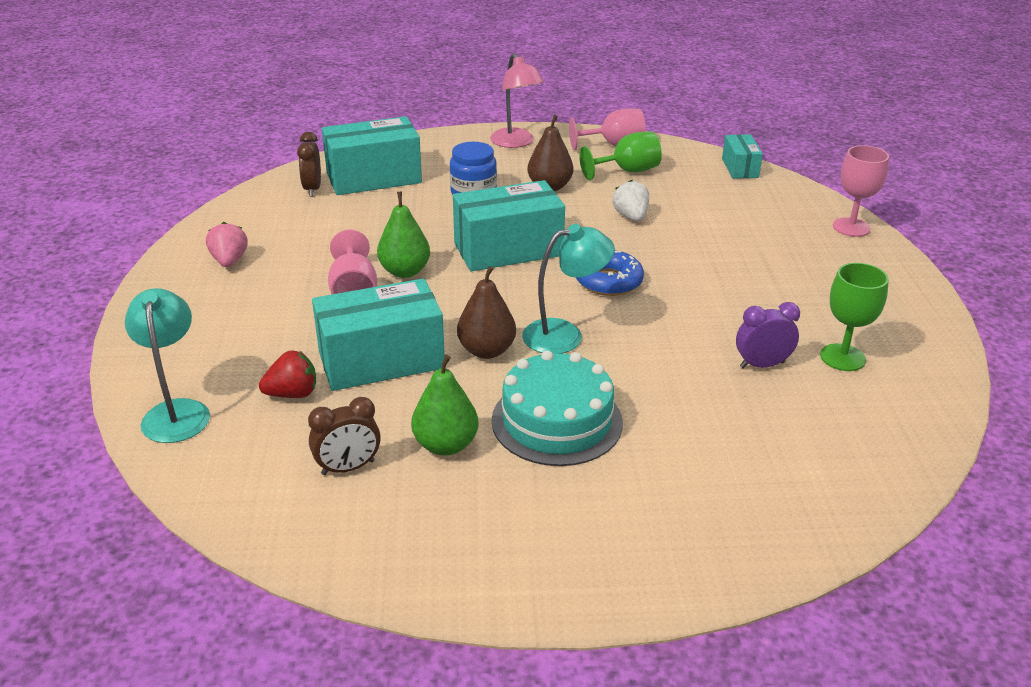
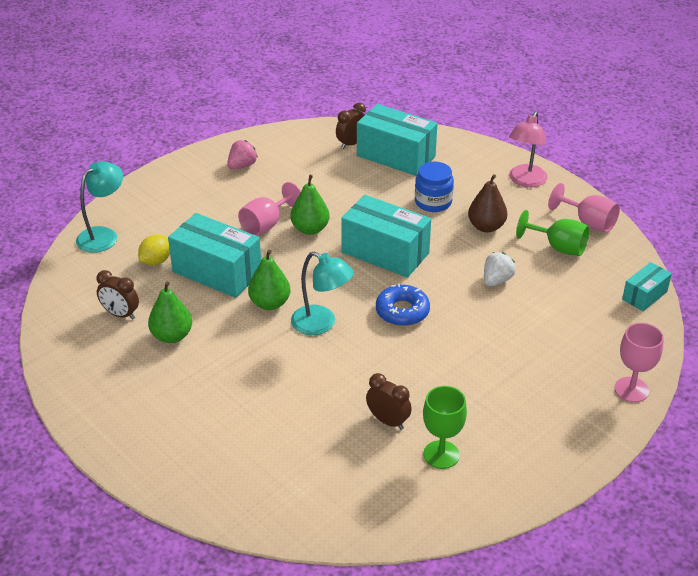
camera: 50 degrees right, 5 degrees up
red strawberry [259,350,316,398] -> yellow lemon [138,234,170,265]
brown pear [457,266,516,359] -> green pear [248,250,290,310]
turquoise cake [492,350,623,466] -> none
purple clock [736,302,800,368] -> brown clock [366,373,412,430]

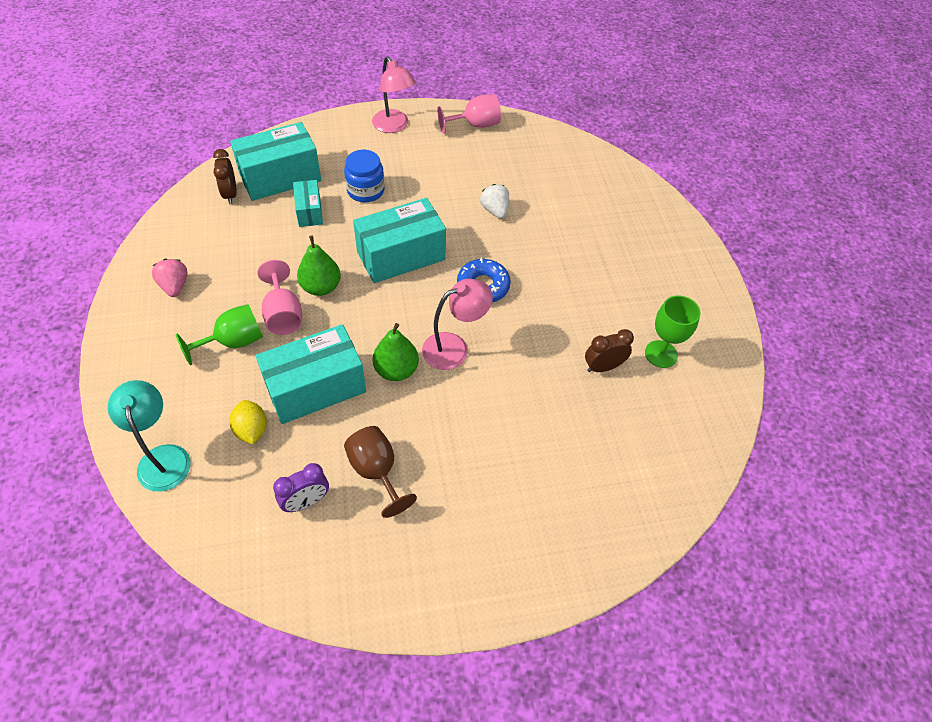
camera: 60 degrees left, 15 degrees up
brown clock [96,270,139,320] -> purple clock [273,463,329,512]
green pear [148,282,192,343] -> brown goblet [344,426,417,518]
turquoise lamp [291,251,354,335] -> pink lamp [422,279,493,370]
brown pear [468,174,507,233] -> none
green goblet [516,210,590,256] -> green goblet moved to [176,304,263,365]
pink goblet [614,323,664,402] -> none
turquoise box [622,262,672,311] -> turquoise box moved to [293,180,323,227]

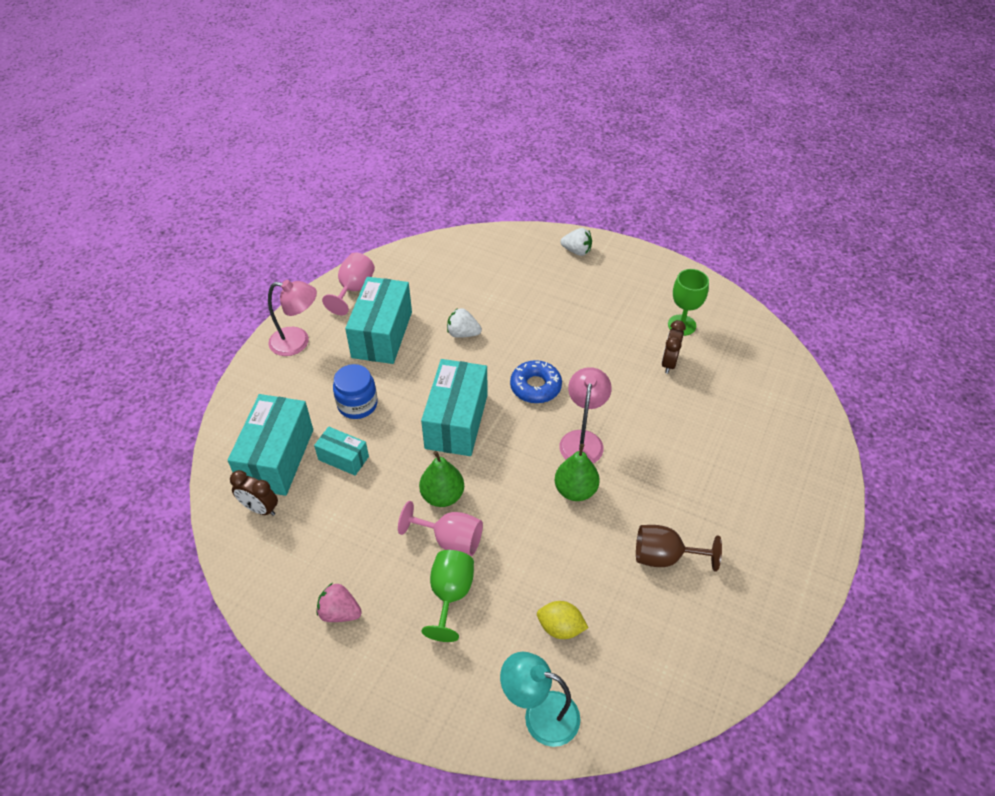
camera: 50 degrees left, 5 degrees down
turquoise box [256,324,366,424] -> turquoise box moved to [345,277,412,364]
purple clock [273,463,329,512] -> none
none -> white strawberry [560,228,592,256]

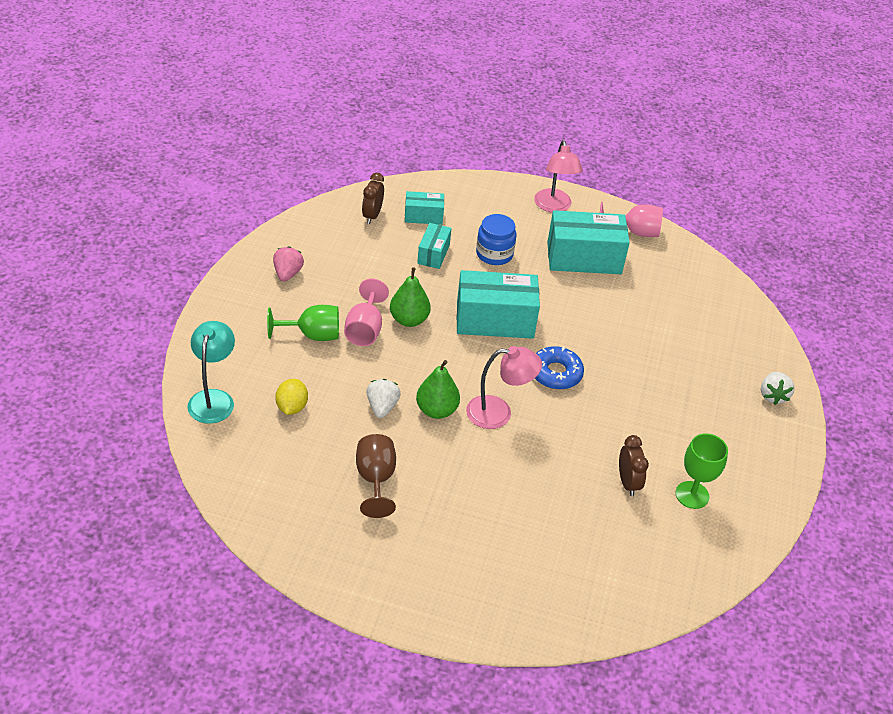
camera: 75 degrees right, 5 degrees down
turquoise box [228,394,313,496] -> turquoise box [405,191,444,225], size x0.53
white strawberry [447,308,482,338] -> white strawberry moved to [366,379,401,418]
brown clock [662,320,686,374] -> brown clock turned 75 degrees clockwise [619,435,649,496]

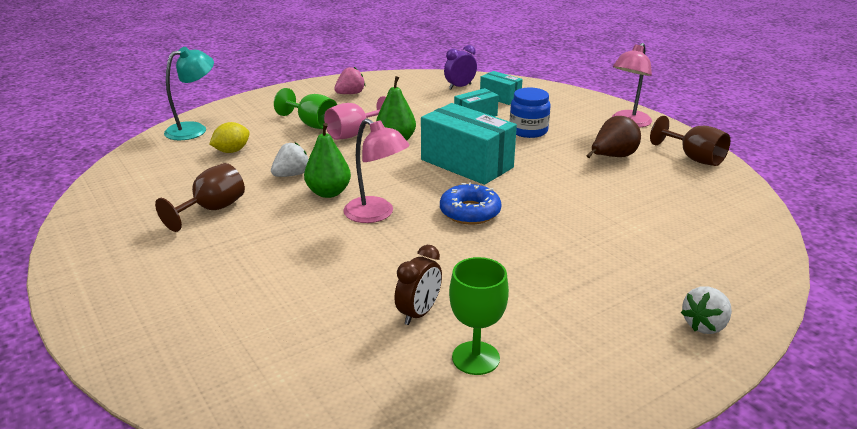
camera: 45 degrees right, 15 degrees down
brown clock [362,173,384,224] -> purple clock [444,45,477,89]
turquoise box [547,210,630,274] -> brown pear [587,116,641,158]
pink goblet [600,202,663,237] -> brown goblet [650,116,730,166]

